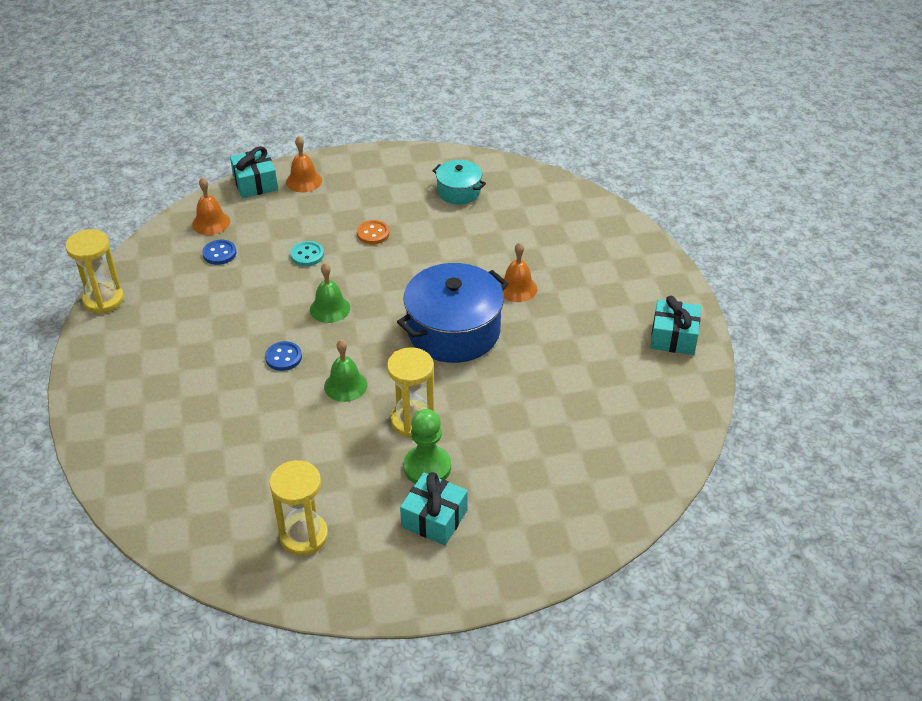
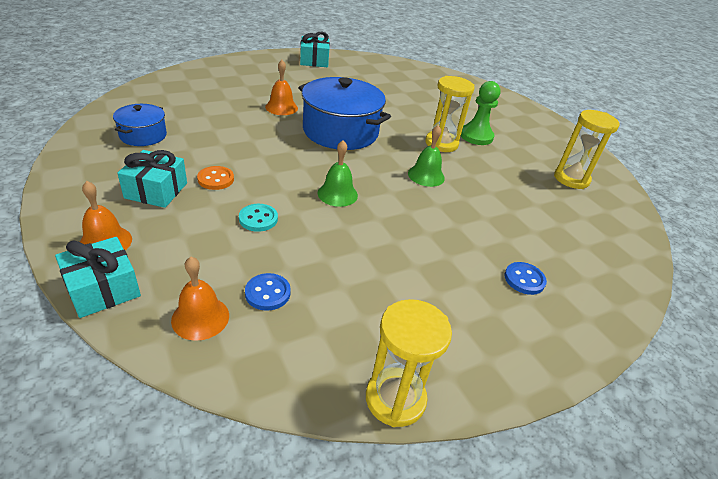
camera: 110 degrees left, 5 degrees down
blue button [265,341,302,371] -> blue button moved to [505,262,547,295]
turquoise gift [400,472,468,545] -> turquoise gift moved to [117,150,187,208]
turquoise pot [432,160,486,205] -> blue pot [113,104,167,146]

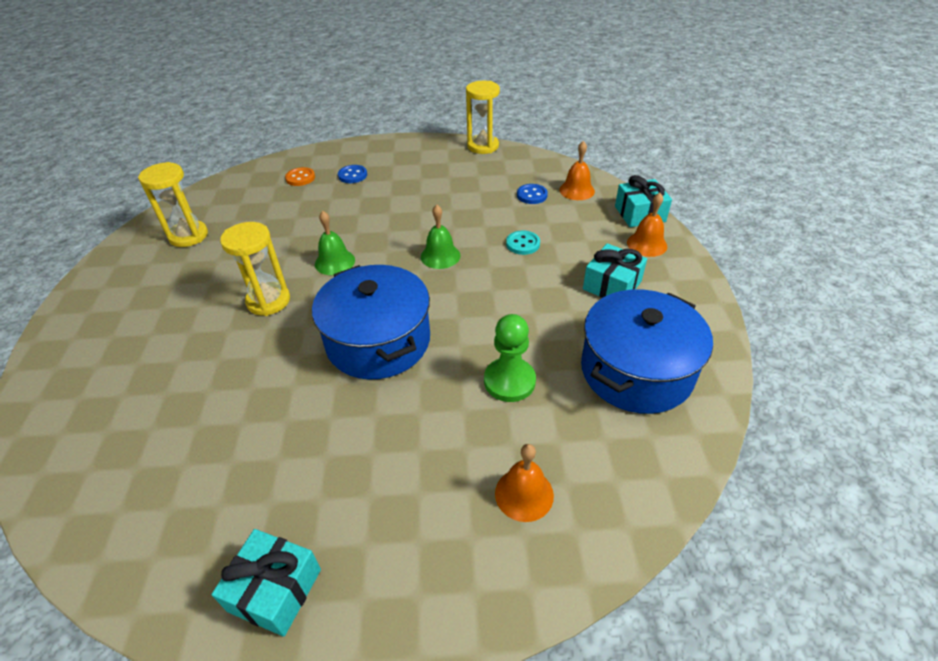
camera: 150 degrees left, 5 degrees up
blue pot [113,104,167,146] -> blue pot [581,289,713,414], size x1.88
orange button [197,166,234,190] -> orange button moved to [285,167,315,186]
orange bell [265,60,298,115] -> orange bell moved to [495,444,554,522]
green pawn [461,81,501,145] -> green pawn moved to [484,314,536,402]

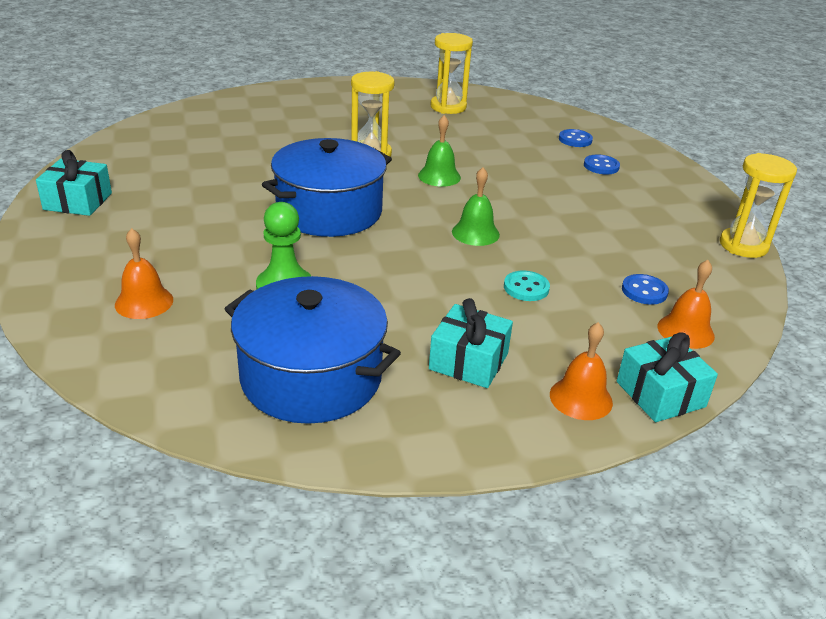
camera: 75 degrees right, 10 degrees down
orange button [285,167,315,186] -> blue button [559,129,593,147]

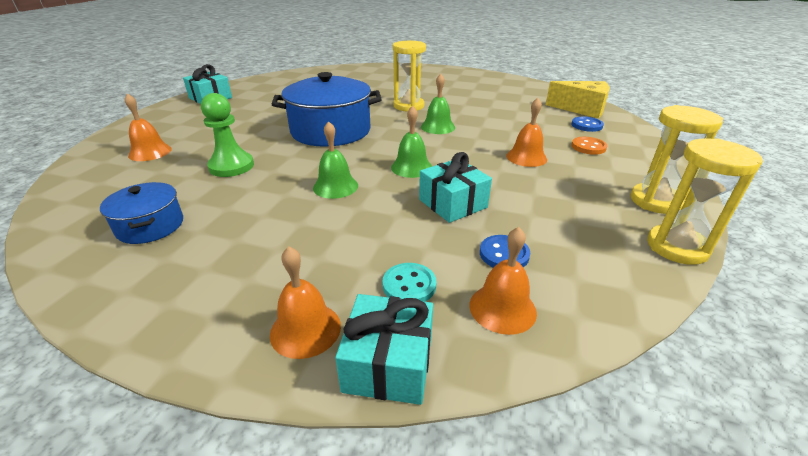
camera: 35 degrees right, 0 degrees up
blue pot [225,276,401,424] -> blue pot [100,182,183,244], size x0.53
turquoise gift [429,298,513,388] -> turquoise gift moved to [419,152,492,223]
yellow hourglass [431,33,473,114] -> yellow hourglass moved to [630,105,723,214]
turquoise button [504,270,550,301] -> turquoise button moved to [383,263,436,302]
blue button [584,154,620,174] -> orange button [572,137,607,155]
none -> green bell [313,121,358,199]
none -> orange bell [506,98,547,167]
none -> yellow cheese [546,81,610,119]

